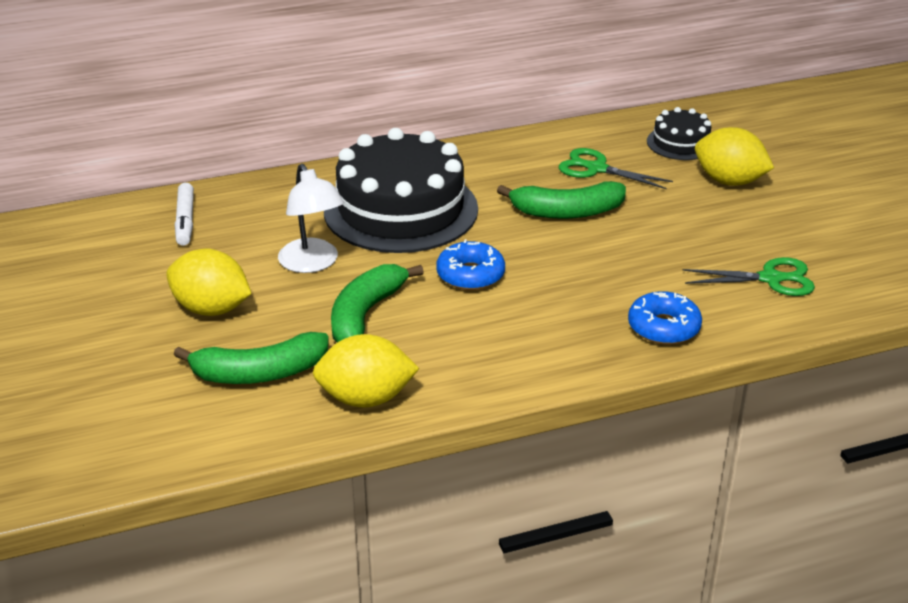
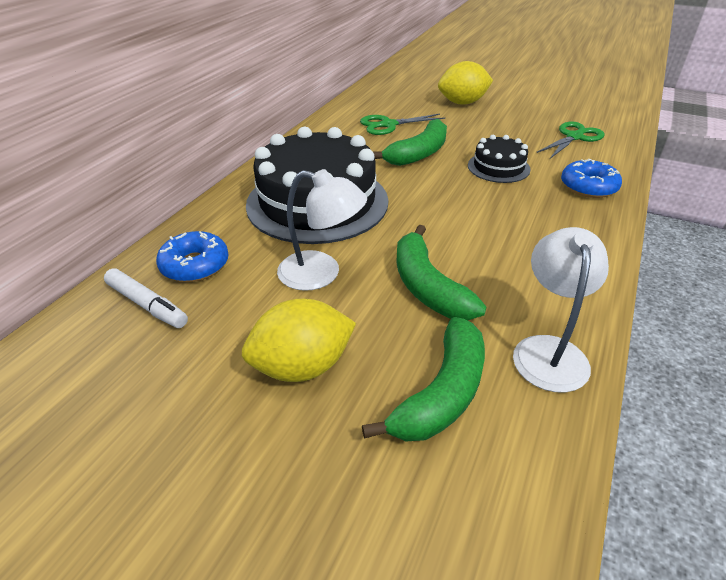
camera: 45 degrees left, 5 degrees up
yellow lemon [313,334,420,407] -> white lamp [513,227,609,393]
blue donut [436,239,505,290] -> blue donut moved to [156,231,229,282]
black cake [647,107,711,160] -> black cake moved to [468,135,531,183]

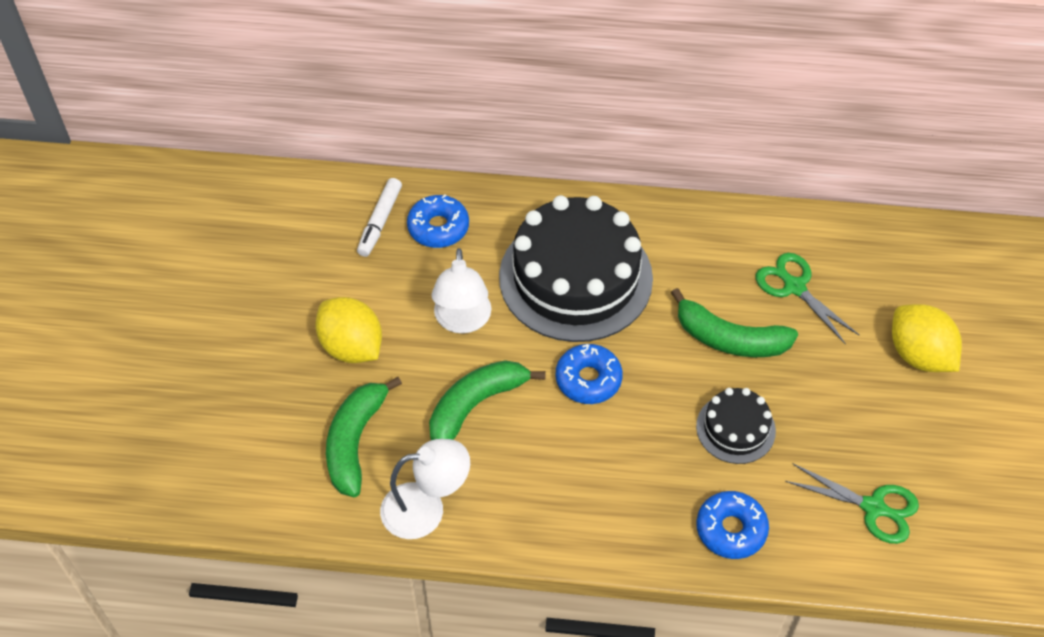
camera: 70 degrees right, 15 degrees up
green banana [362,317,485,441] -> green banana turned 90 degrees clockwise [326,377,402,497]
none -> blue donut [556,344,623,404]

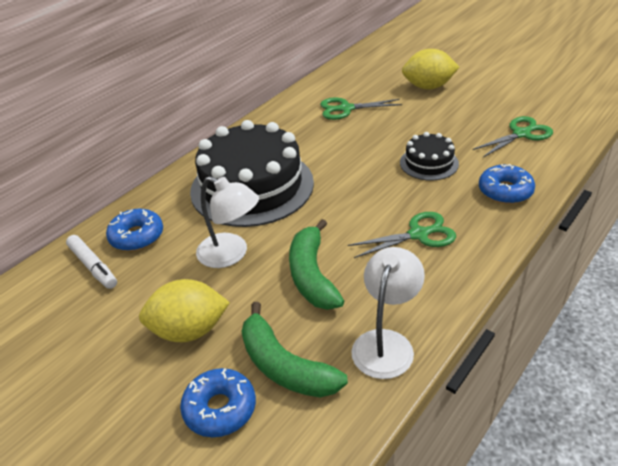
camera: 55 degrees left, 15 degrees down
blue donut [556,344,623,404] -> blue donut moved to [180,368,256,437]
green banana [671,288,798,357] -> none
none -> green scissors [348,212,456,258]

